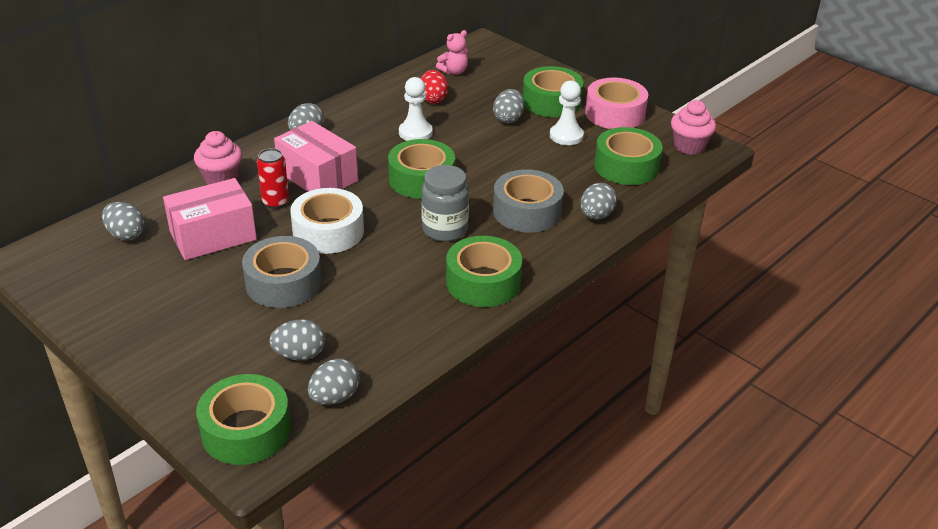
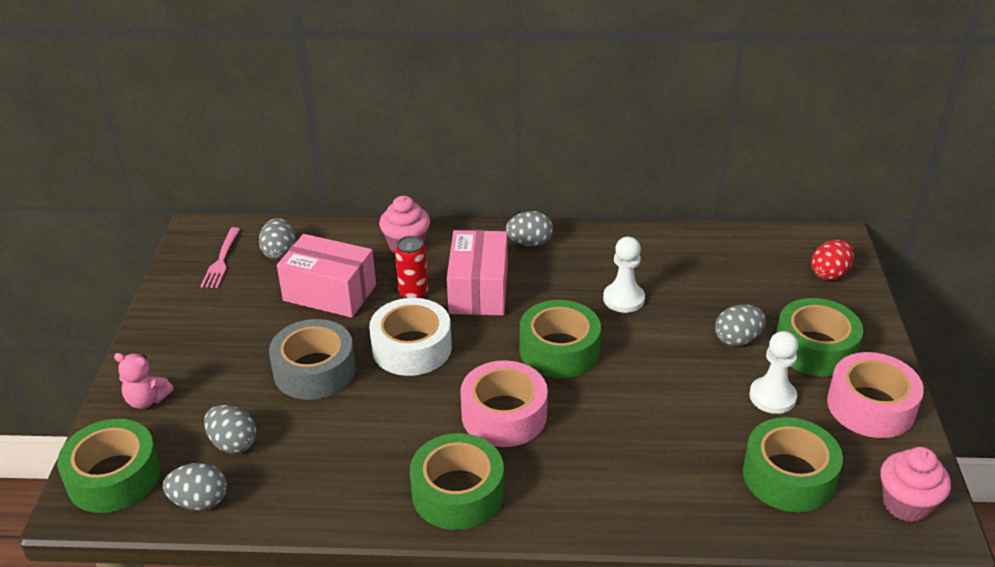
camera: 50 degrees right, 0 degrees up
red egg [420,70,448,104] -> red egg moved to [811,240,854,280]
grey jar [421,165,469,242] -> pink tape [460,360,548,447]
pink teddy bear [436,30,468,75] -> pink teddy bear moved to [114,353,174,409]
grey tape [493,169,564,233] -> none
grey egg [580,183,617,220] -> none
none -> pink fork [200,227,240,288]

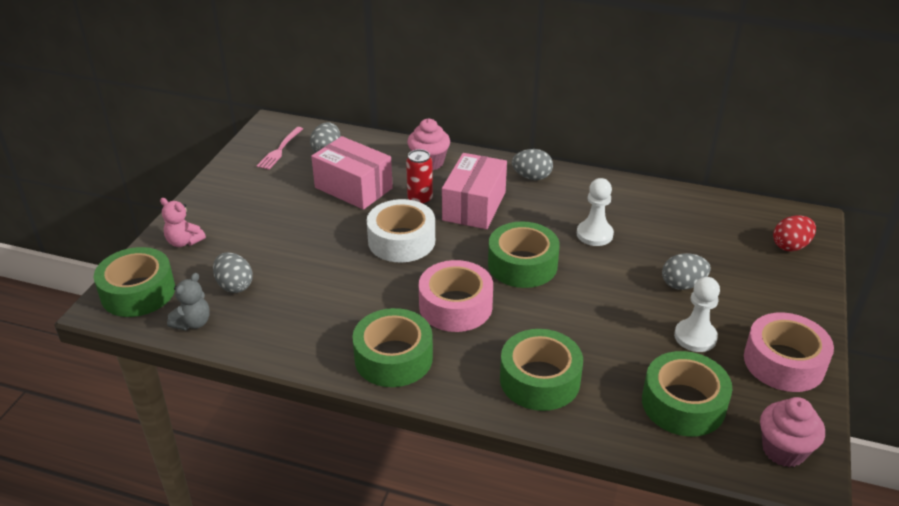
camera: 15 degrees right, 0 degrees up
grey egg [163,463,227,511] -> grey teddy bear [167,273,210,331]
grey tape [269,319,356,400] -> none
green tape [776,298,863,377] -> green tape moved to [500,329,583,411]

